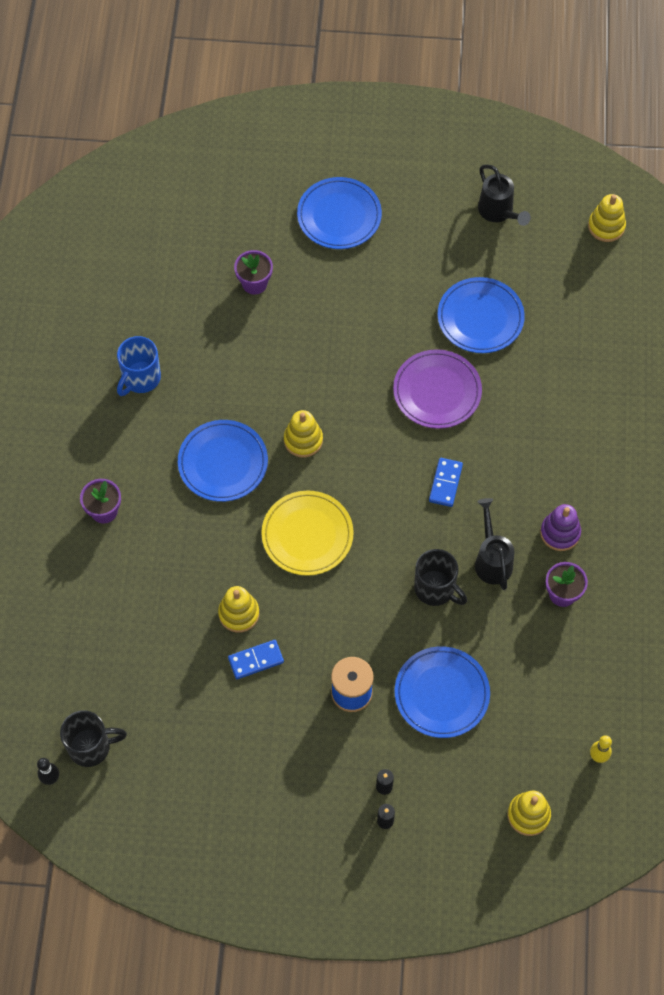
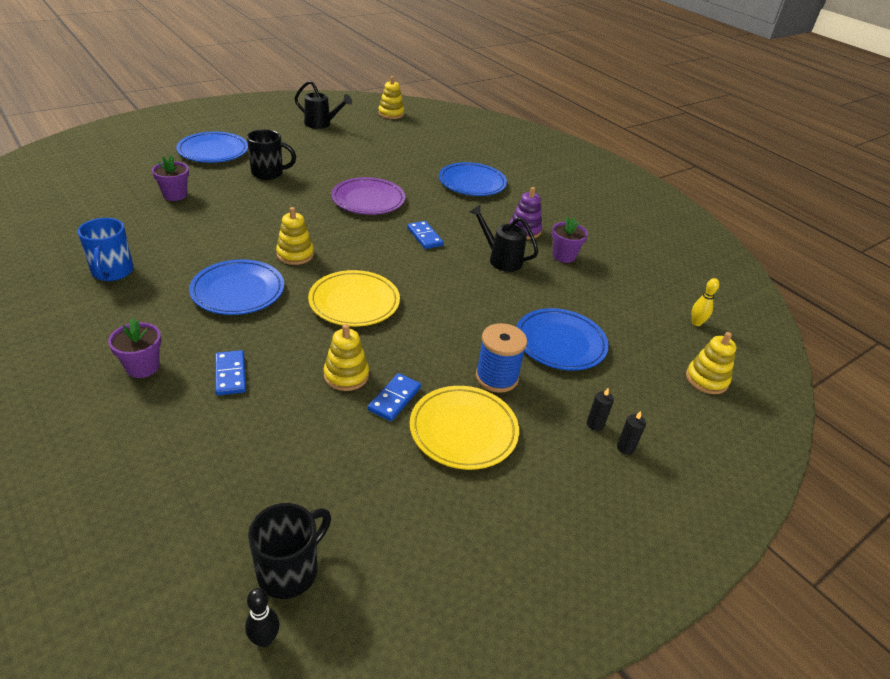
camera: 45 degrees left, 25 degrees down
black mug [414,549,467,606] -> black mug moved to [247,129,296,180]
blue plate [437,277,525,353] -> blue plate moved to [439,162,507,196]
none -> blue domino [215,350,246,395]
none -> yellow plate [410,386,519,470]

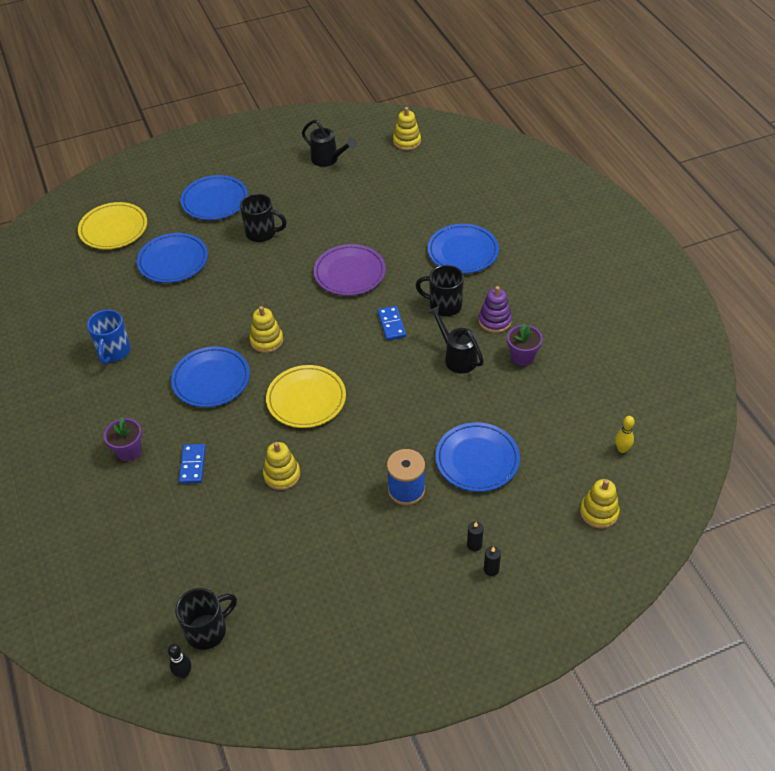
camera: 20 degrees right, 10 degrees up
purple flower pot [152,155,189,201] -> blue plate [137,233,208,283]
blue domino [368,373,421,421] -> none
yellow plate [410,386,519,470] -> yellow plate moved to [78,202,147,249]
none -> black mug [415,265,464,316]

